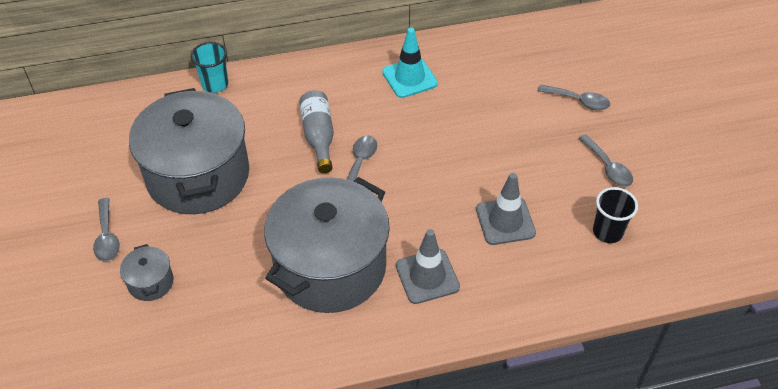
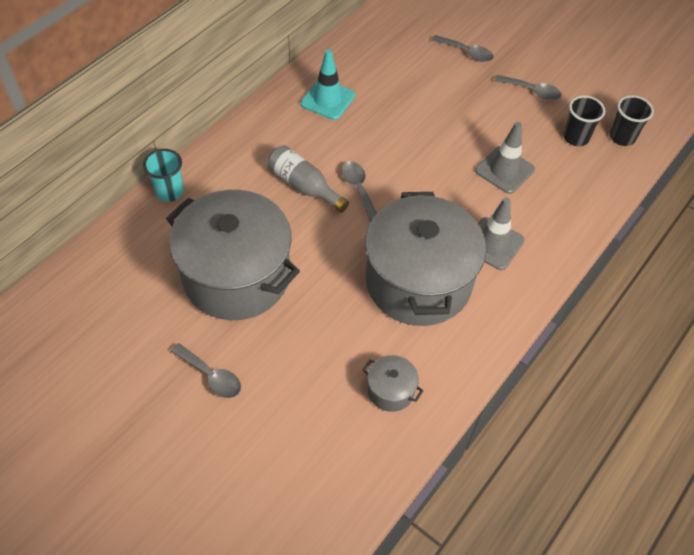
camera: 40 degrees left, 5 degrees up
grey pot [120,244,174,301] -> grey pot moved to [363,355,423,412]
grey spoon [538,85,610,110] -> grey spoon turned 45 degrees clockwise [432,35,494,62]
none -> black cup [610,95,654,146]

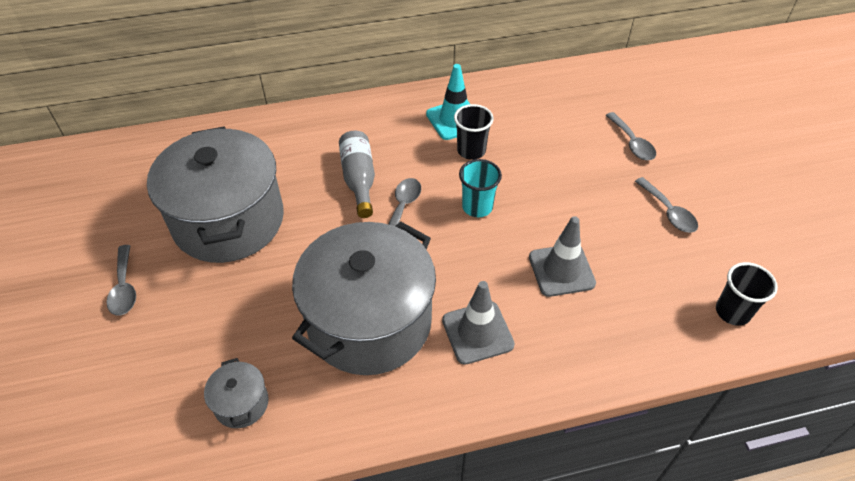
camera: 40 degrees right, 5 degrees down
turquoise cup [143,149,184,202] -> turquoise cup moved to [459,159,502,217]
black cup [563,96,605,146] -> black cup moved to [454,104,494,160]

